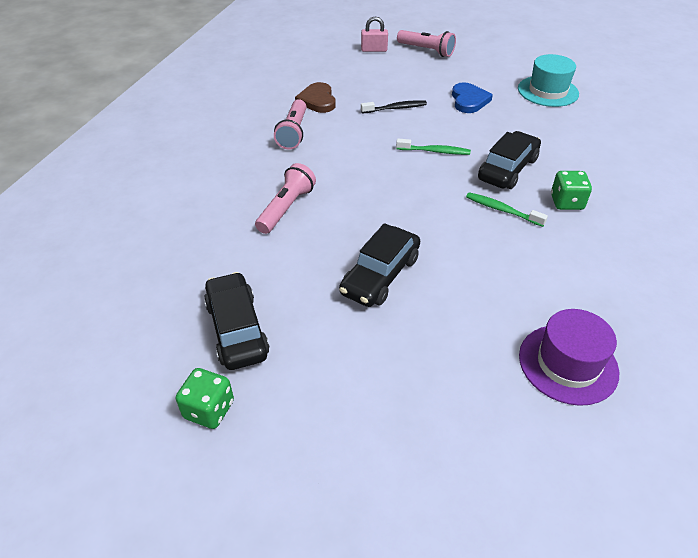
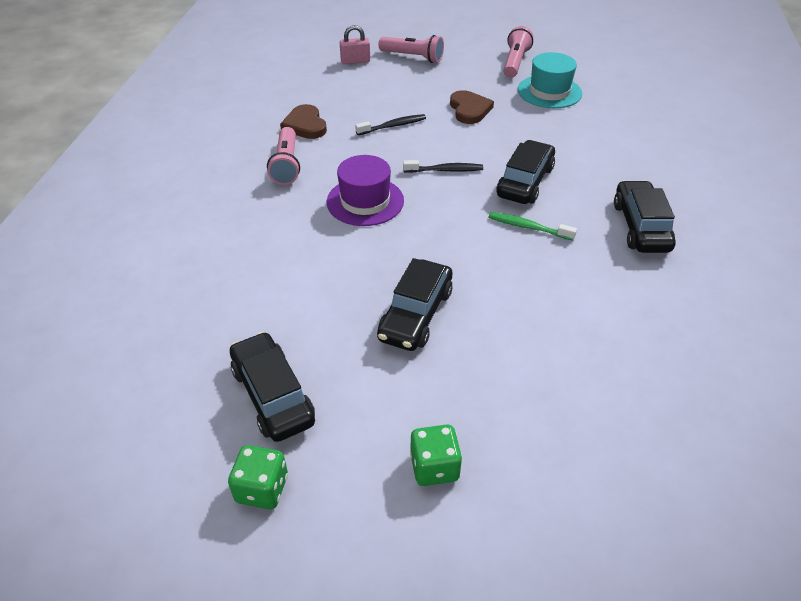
camera: 10 degrees left, 0 degrees up
pink flashlight [255,163,316,234] -> pink flashlight moved to [503,26,533,78]
green toothbrush [396,139,471,155] -> black toothbrush [403,160,483,173]
blue heart [452,82,493,113] -> brown heart [450,90,494,124]
purple hat [519,309,619,406] -> purple hat moved to [326,155,404,226]
green dice [551,171,592,210] -> green dice moved to [410,424,462,486]
none -> black car [614,181,676,253]

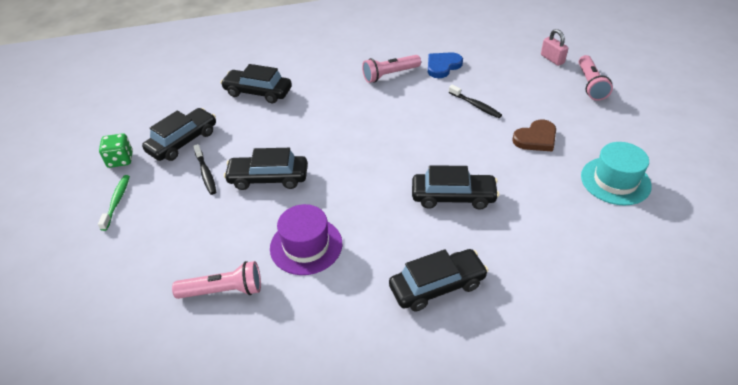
camera: 70 degrees right, 0 degrees up
brown heart [280,104,327,139] -> blue heart [428,52,463,78]
purple hat [326,155,404,226] -> purple hat moved to [270,204,342,275]
black toothbrush [403,160,483,173] -> black toothbrush moved to [193,144,216,195]
green dice [410,424,462,486] -> none
green toothbrush [488,212,577,241] -> green toothbrush moved to [98,175,130,231]
pink flashlight [503,26,533,78] -> pink flashlight moved to [172,261,261,299]
none -> black car [221,64,292,103]

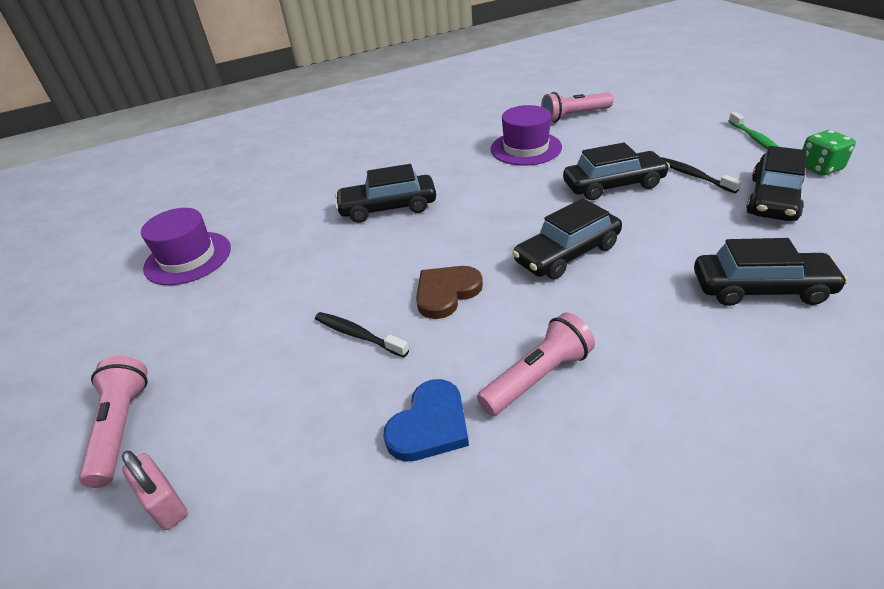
camera: 170 degrees right, 5 degrees down
black car [389,249,489,311] -> black car moved to [512,198,622,279]
brown heart [512,120,556,152] -> brown heart moved to [416,266,483,319]
turquoise hat [581,142,652,206] -> purple hat [141,208,231,285]

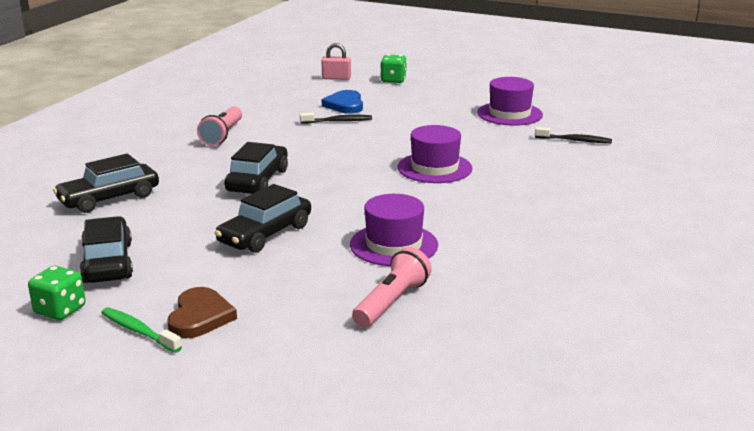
camera: 135 degrees right, 15 degrees down
pink flashlight [79,356,148,488] -> green dice [380,54,407,83]
black car [335,164,436,223] -> purple hat [398,125,472,183]
blue heart [383,379,469,462] -> blue heart moved to [322,90,363,114]
brown heart [416,266,483,319] -> brown heart moved to [168,287,237,339]
black toothbrush [660,157,742,193] -> black toothbrush moved to [535,127,612,143]

